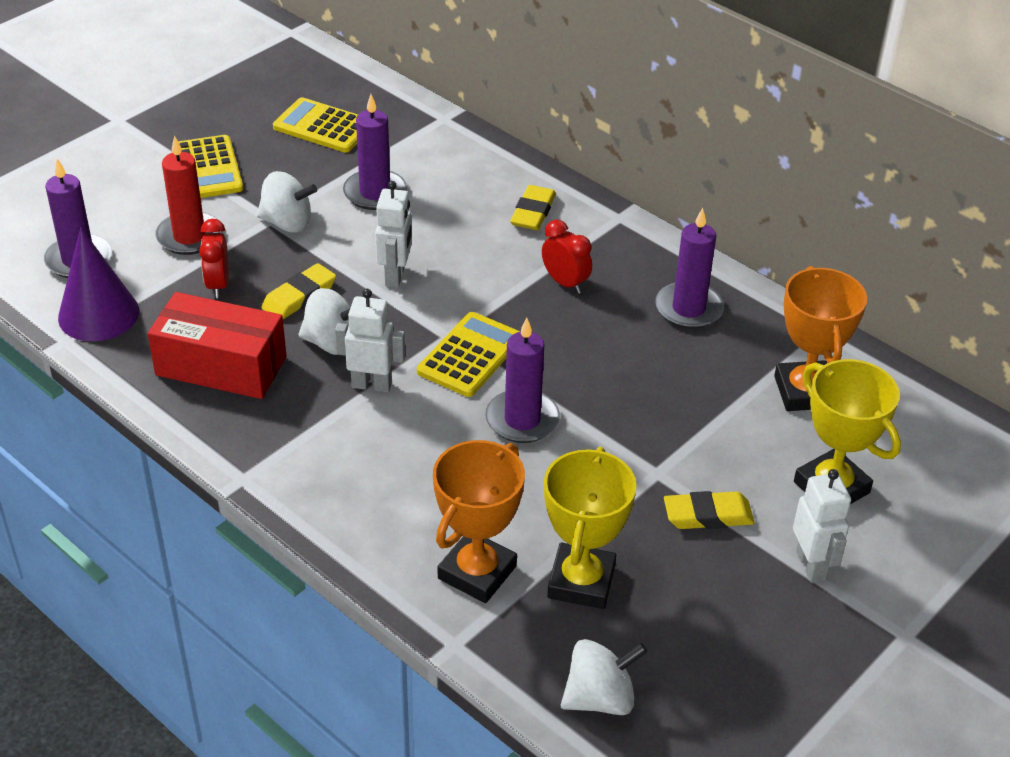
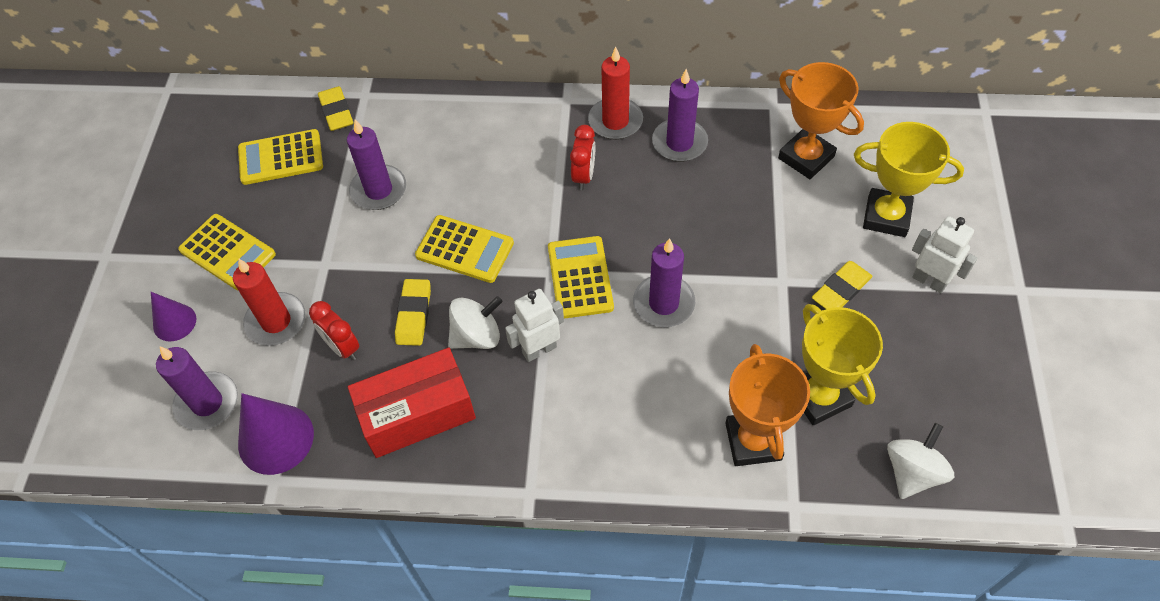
camera: 35 degrees left, 15 degrees up
white spinning top [257,171,317,233] -> none
white robot [375,181,412,288] -> yellow calculator [415,215,514,283]
yellow eraser [510,185,556,230] -> yellow eraser moved to [318,86,354,131]
red clock [542,220,592,294] -> red clock turned 90 degrees clockwise [570,125,595,190]
none -> purple cone [151,292,196,341]
none -> red candle [588,47,643,140]

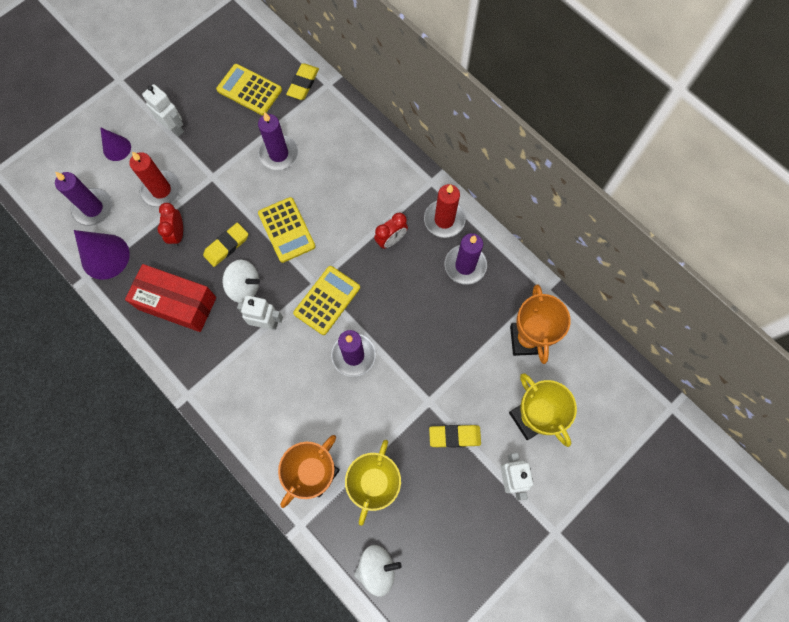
camera: 40 degrees right, 15 degrees up
yellow calculator [178,214,276,290] -> white robot [142,84,184,137]

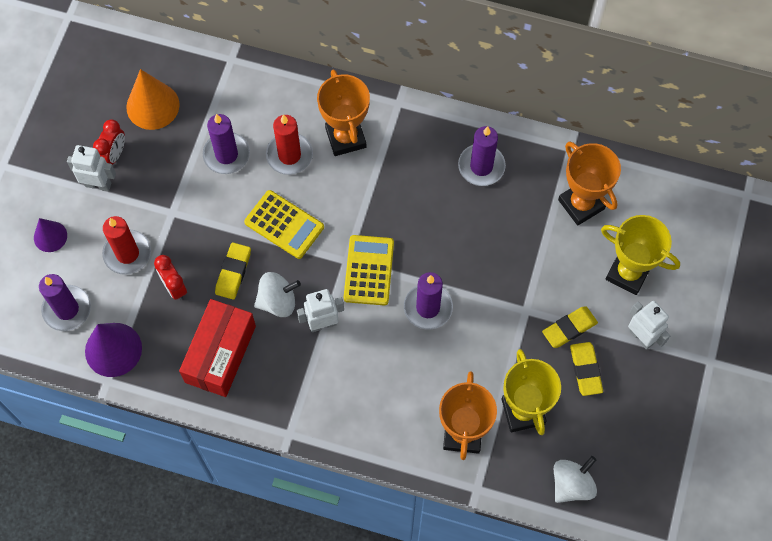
camera: 30 degrees left, 5 degrees down
red box [125,264,216,332] -> red box turned 60 degrees counterclockwise [179,299,256,397]
yellow calculator [216,64,282,115] -> orange cone [126,69,180,130]
yellow eraser [286,63,319,100] -> yellow eraser moved to [570,342,603,396]
red clock [374,212,408,249] -> red clock moved to [93,120,125,165]
red candle [424,184,466,238] -> red candle moved to [266,114,313,175]
none -> orange trophy [317,69,370,156]

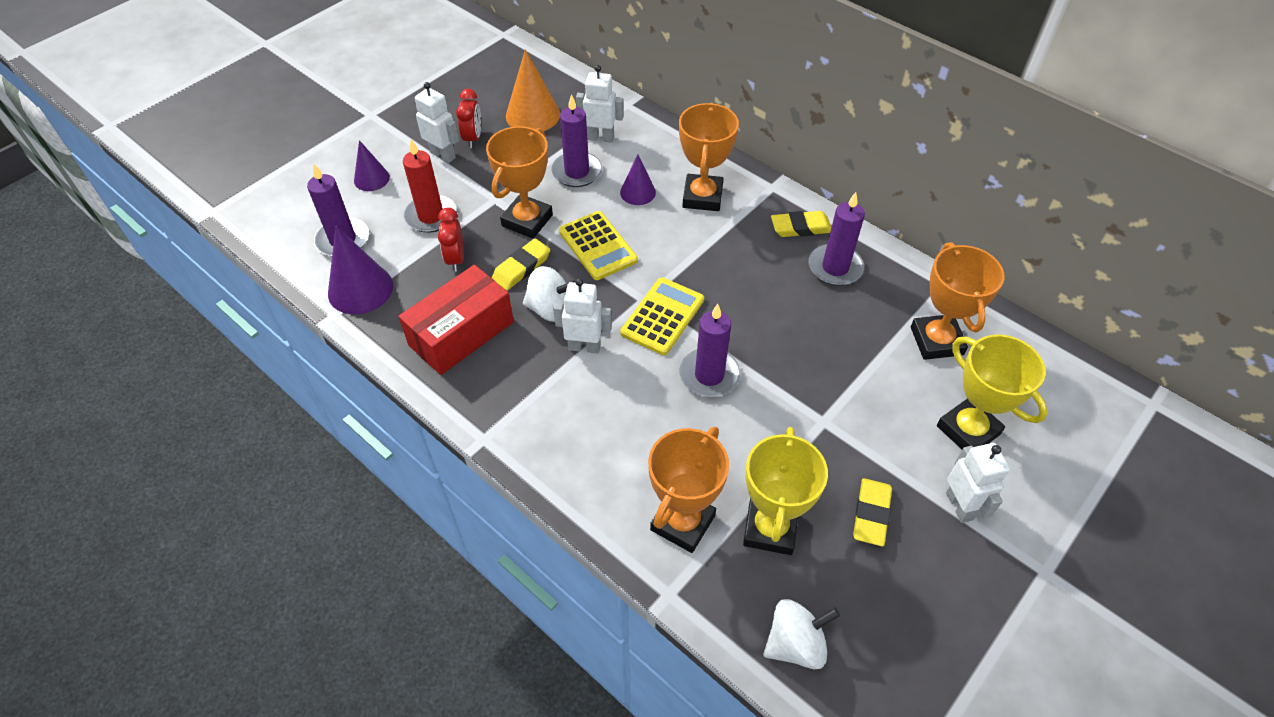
camera: 25 degrees right, 15 degrees down
red clock [93,120,125,165] -> red clock turned 45 degrees counterclockwise [456,89,481,148]
red candle [266,114,313,175] -> purple cone [620,155,656,205]
yellow eraser [542,306,598,348] -> yellow eraser moved to [771,211,831,237]
none -> orange trophy [486,126,553,238]
none -> white robot [576,65,624,143]

